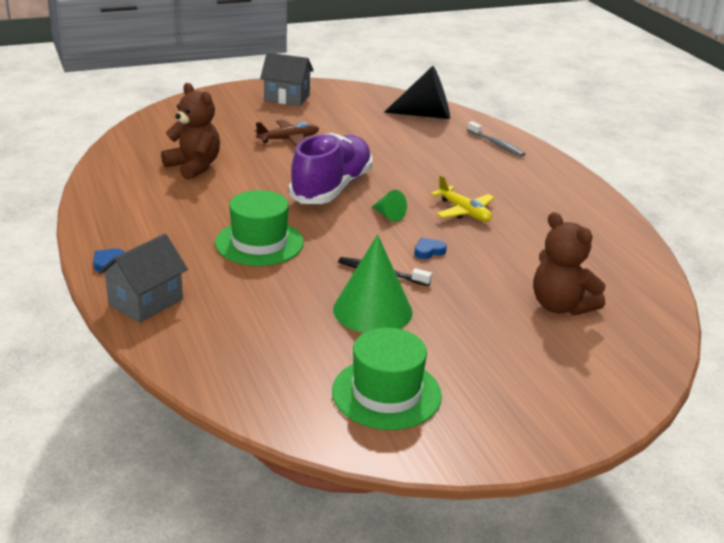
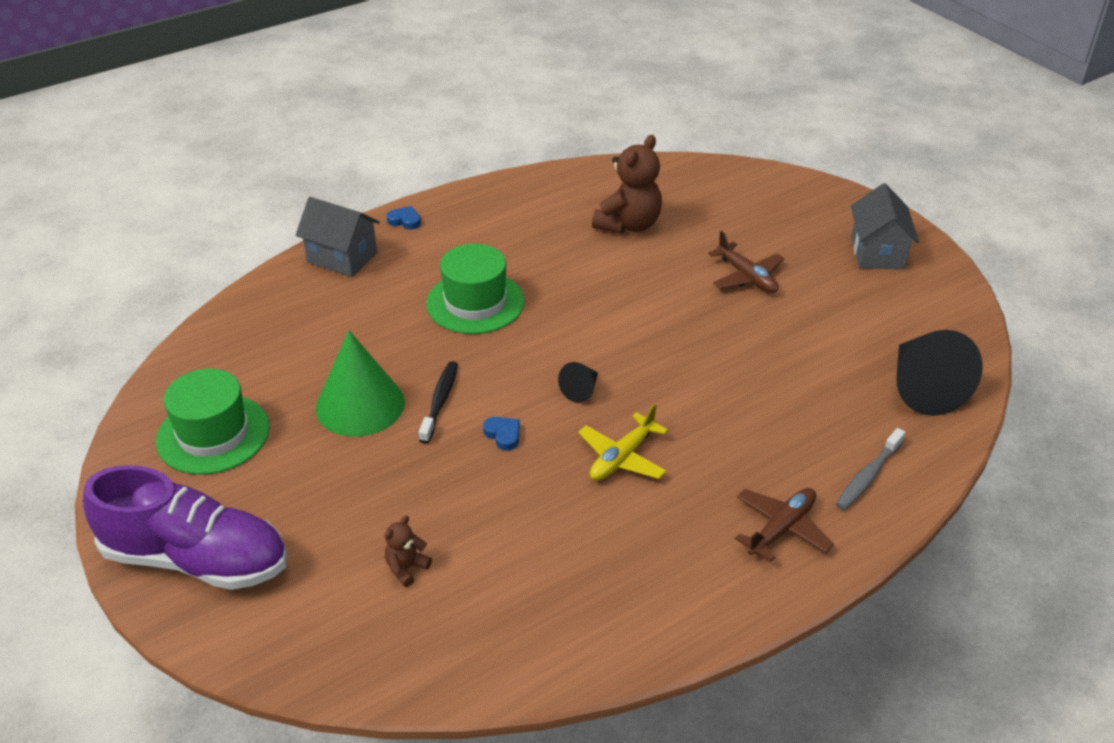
camera: 80 degrees right, 10 degrees up
purple shoe [289,133,373,204] -> purple shoe moved to [83,465,287,590]
green cone [372,190,407,222] -> black cone [558,362,598,402]
brown teddy bear [533,212,605,315] -> brown teddy bear [385,516,432,587], size x0.48
none -> brown plane [735,488,834,562]

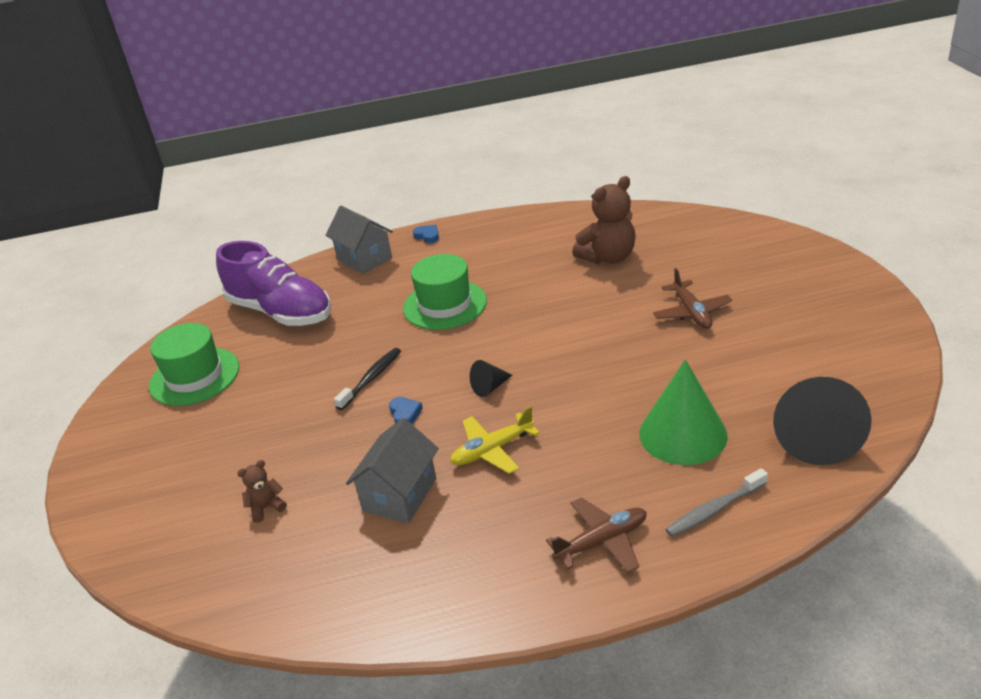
camera: 25 degrees right, 5 degrees down
purple shoe [83,465,287,590] -> purple shoe moved to [216,241,331,326]
green cone [316,330,405,436] -> green cone moved to [639,359,728,465]
grey house [851,183,919,269] -> grey house moved to [346,418,439,523]

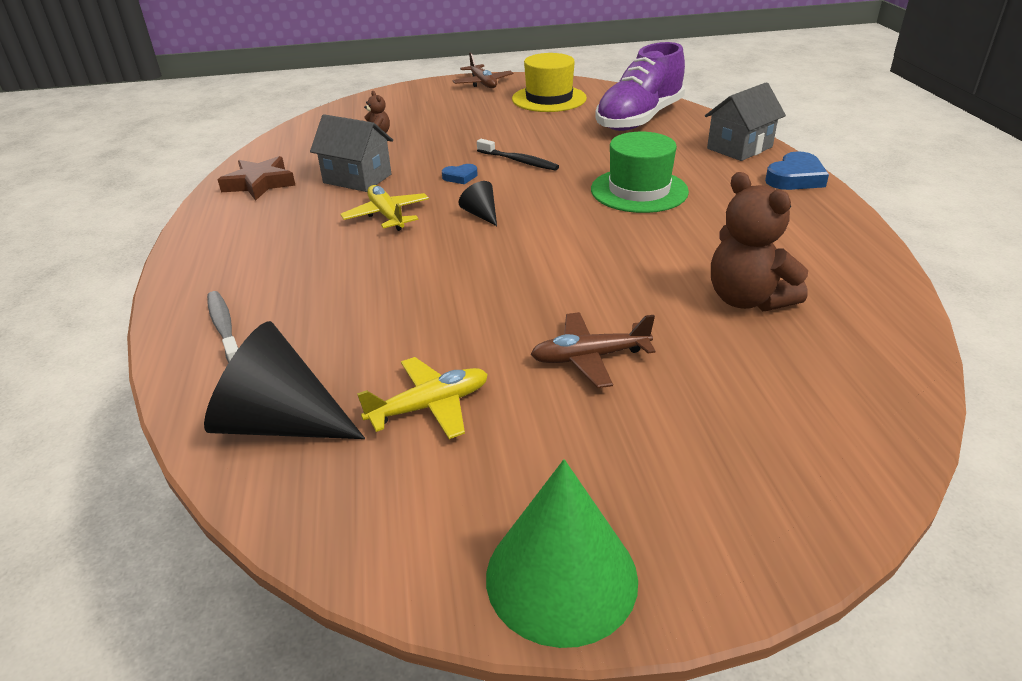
camera: 90 degrees right, 0 degrees up
green hat [149,323,239,406] -> yellow hat [512,53,587,112]
blue heart [413,225,439,243] -> blue heart [765,151,829,190], size x1.77
brown plane [546,497,647,573] -> brown plane moved to [452,53,514,88]
green cone [639,359,728,465] -> green cone moved to [486,459,638,648]
none -> brown star [218,156,296,201]
none -> yellow plane [357,357,488,439]

